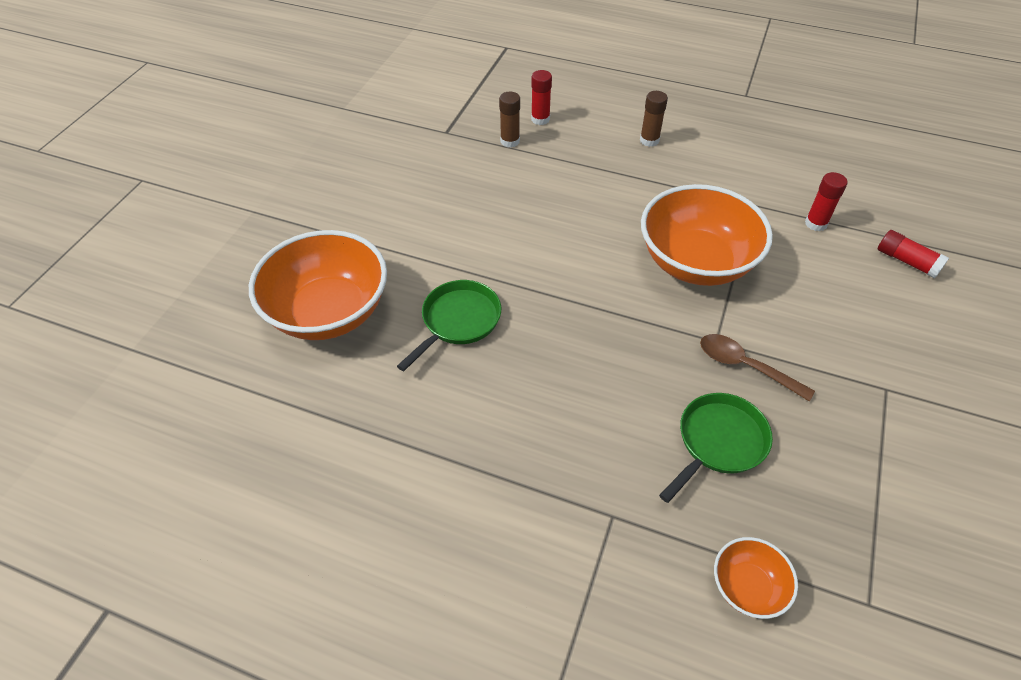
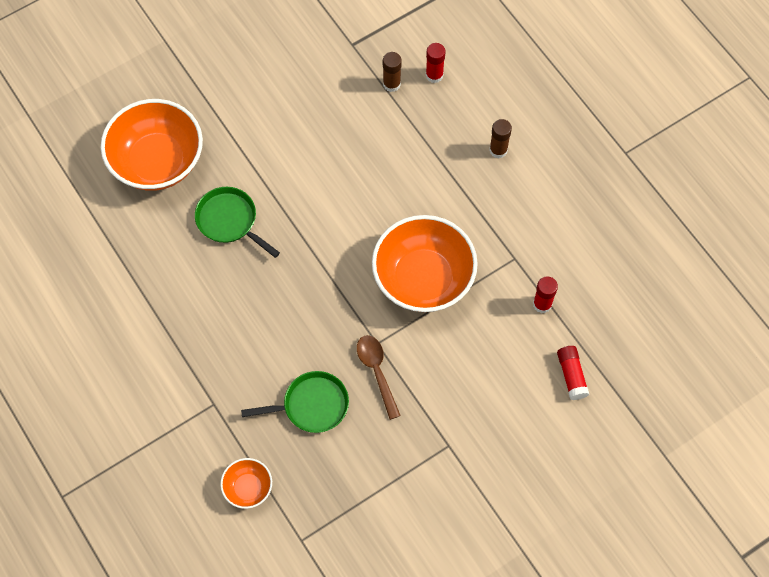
camera: 35 degrees right, 15 degrees up
green pan [397,280,501,371] -> green pan turned 120 degrees counterclockwise [195,187,280,258]

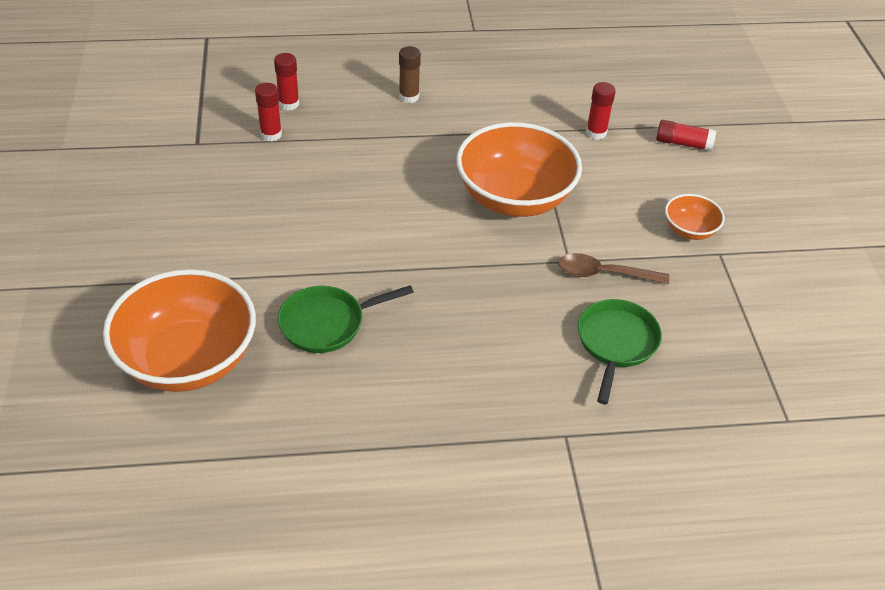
camera: 65 degrees left, 20 degrees down
orange bowl [220,458,272,509] -> orange bowl moved to [665,194,725,240]
brown glue stick [383,52,402,92] -> red glue stick [255,83,282,141]

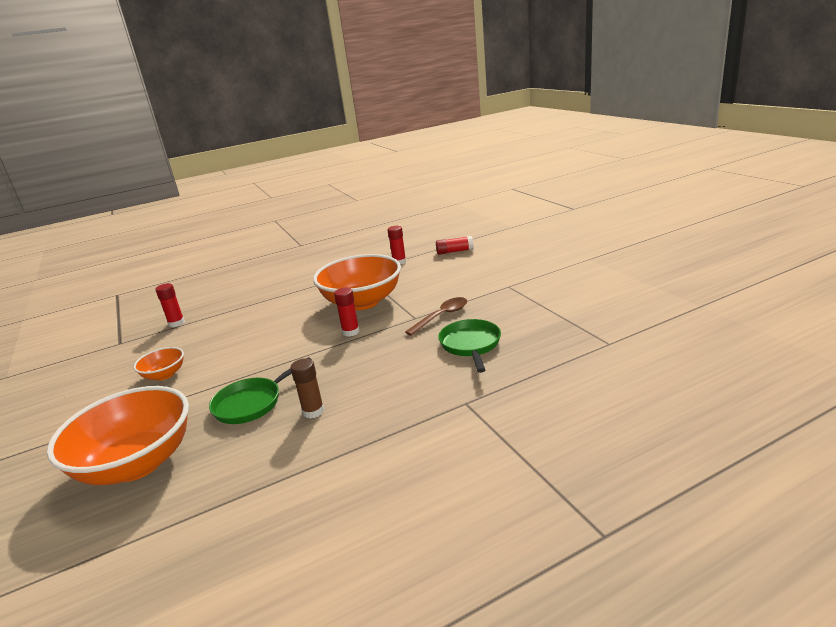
camera: 15 degrees left, 20 degrees down
red glue stick [274,53,299,111] -> red glue stick moved to [334,288,360,337]
brown glue stick [399,46,421,103] -> brown glue stick moved to [291,358,324,419]
brown spoon [558,253,669,284] -> brown spoon turned 150 degrees clockwise [405,297,467,336]
orange bowl [665,194,725,240] -> orange bowl moved to [134,347,184,380]

